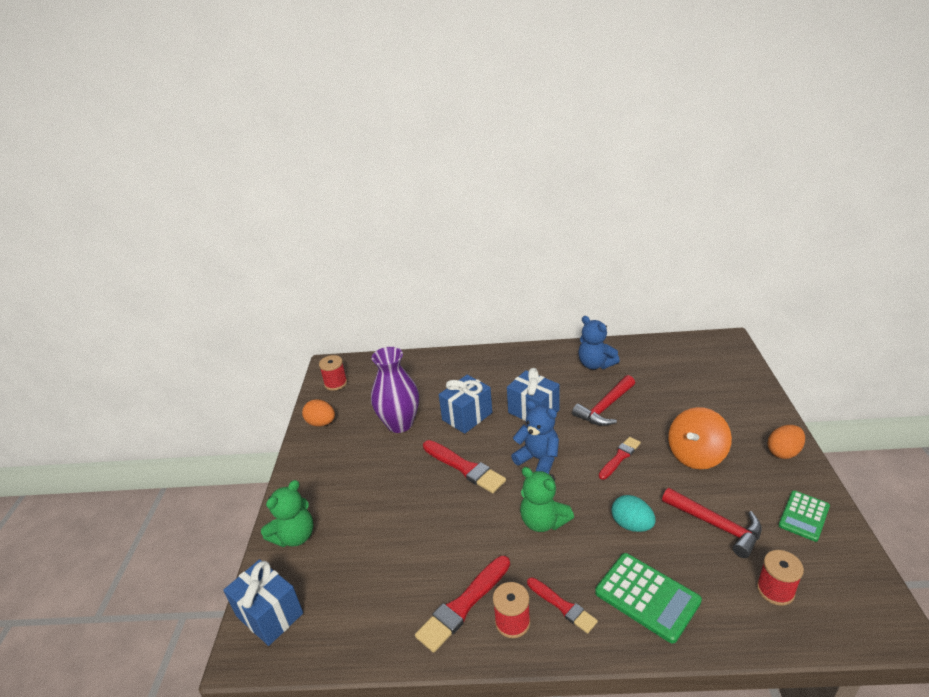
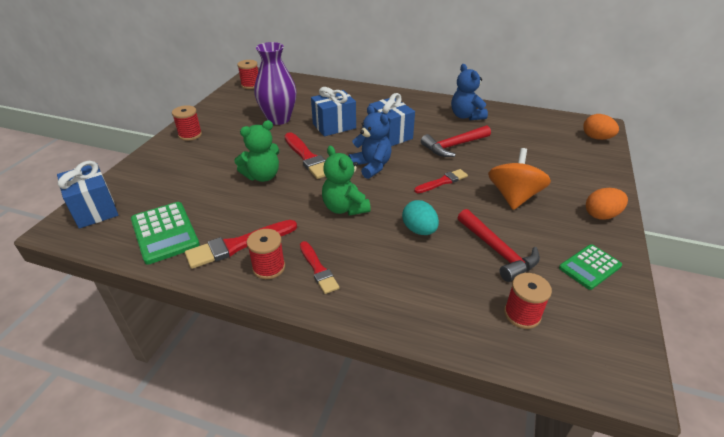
camera: 15 degrees right, 5 degrees up
green teddy bear [261,480,314,547] -> green teddy bear moved to [234,120,280,182]
orange egg [302,399,335,426] -> orange egg moved to [583,114,619,140]
green calculator [595,553,702,643] -> green calculator moved to [131,202,200,265]
orange spinning top [668,407,732,469] -> orange spinning top turned 135 degrees clockwise [488,148,551,210]
none -> red spool [172,105,202,141]

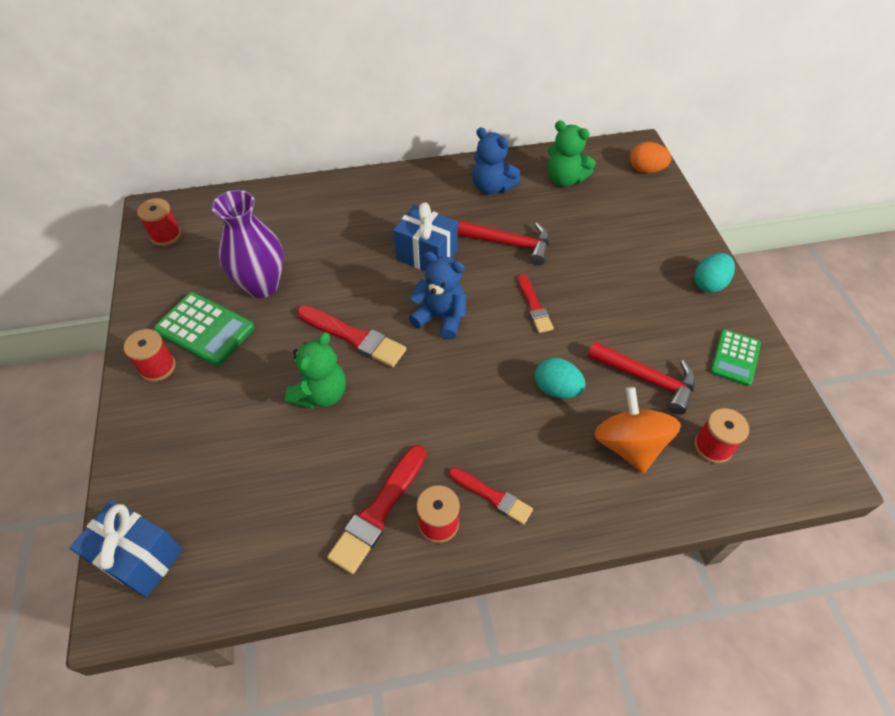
camera: 30 degrees left, 15 degrees up
green calculator [131,202,200,265] -> green calculator moved to [153,292,255,366]
blue gift [311,87,356,136] -> none
green teddy bear [322,146,371,216] -> green teddy bear moved to [548,120,596,187]
red brush [414,169,468,193] -> red brush turned 135 degrees clockwise [518,274,554,333]
red hammer [421,125,491,157] -> red hammer turned 105 degrees counterclockwise [458,221,550,265]
orange spinning top [488,148,551,210] -> orange spinning top moved to [594,387,681,474]
orange egg [586,188,628,220] -> turquoise egg [695,253,735,293]

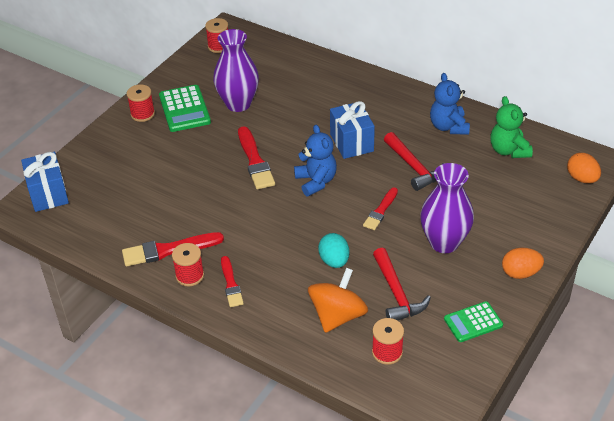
camera: 45 degrees right, 10 degrees down
green teddy bear [285,332,346,409] -> none
turquoise egg [695,253,735,293] -> orange egg [502,248,544,279]
none -> purple vase [420,163,474,253]

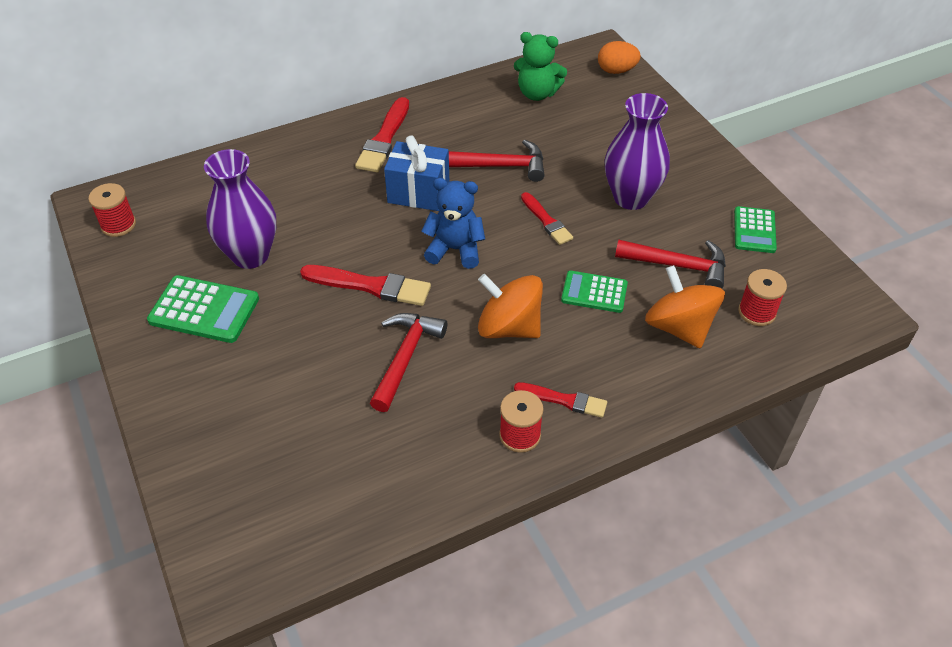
camera: 60 degrees left, 5 degrees up
blue gift [21,152,69,212] -> none
red brush [122,232,224,266] -> red brush moved to [355,97,409,172]
red spool [127,84,155,122] -> none
turquoise egg [318,233,350,268] -> green calculator [561,271,628,313]
blue teddy bear [430,73,470,135] -> none
orange egg [502,248,544,279] -> none
none -> red hammer [370,313,447,412]
none -> orange spinning top [478,274,543,338]

